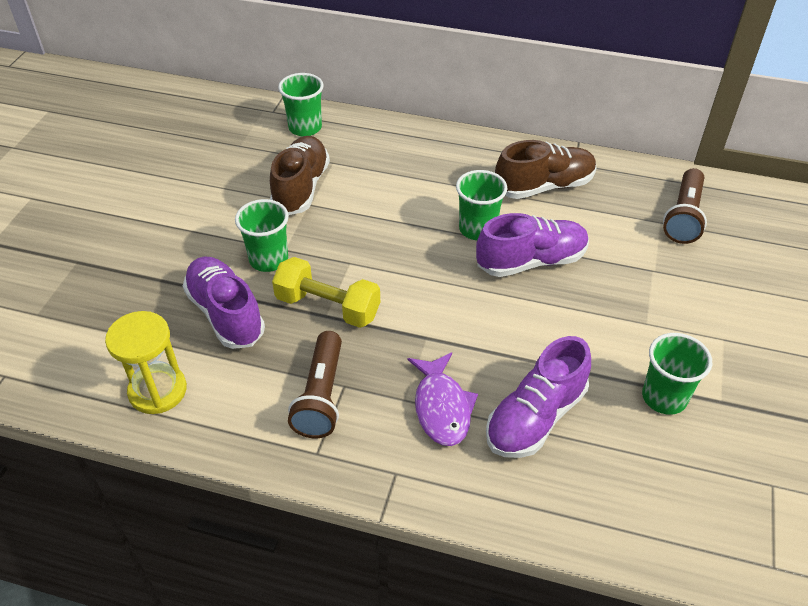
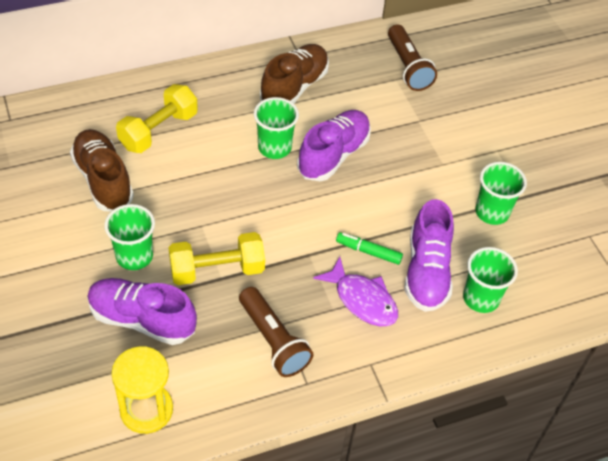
camera: 40 degrees left, 5 degrees up
green cup [278,73,324,137] -> green cup moved to [463,247,518,313]
none -> yellow dumbbell [116,84,198,153]
none -> green marker [336,232,403,265]

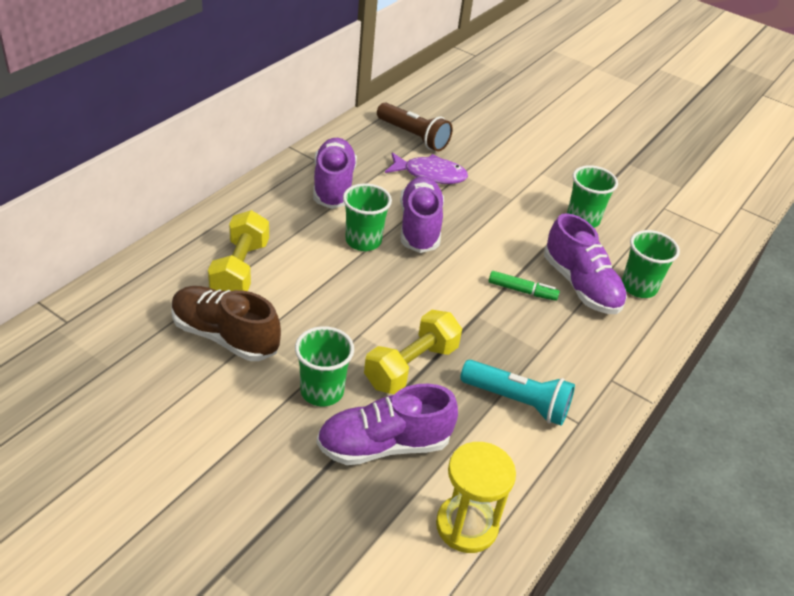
camera: 35 degrees left, 10 degrees down
brown flashlight [239,287,314,377] -> turquoise flashlight [460,360,575,426]
brown shoe [260,44,329,104] -> purple shoe [313,138,357,209]
purple fish [313,256,398,326] -> purple fish moved to [385,152,468,184]
green marker [336,232,403,265] -> green marker turned 150 degrees counterclockwise [489,271,560,301]

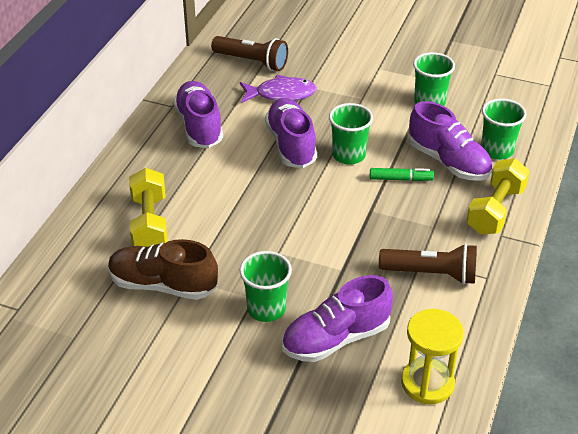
camera: 10 degrees left, 0 degrees up
green cup [343,183,392,251] -> green cup moved to [329,103,373,165]
yellow dumbbell [364,310,462,394] -> yellow dumbbell moved to [466,159,530,235]
turquoise flashlight [460,360,575,426] -> brown flashlight [379,244,477,285]

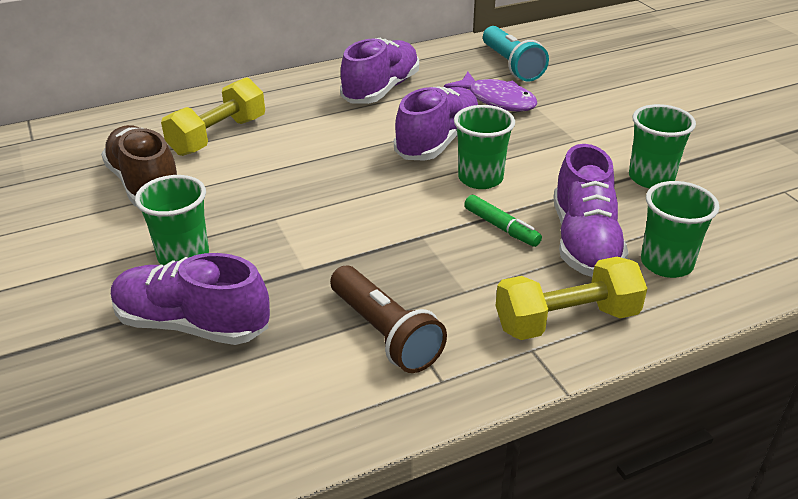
camera: 45 degrees right, 5 degrees down
brown flashlight [211,36,288,71] -> turquoise flashlight [483,26,549,82]
yellow hourglass [401,309,464,404] -> none

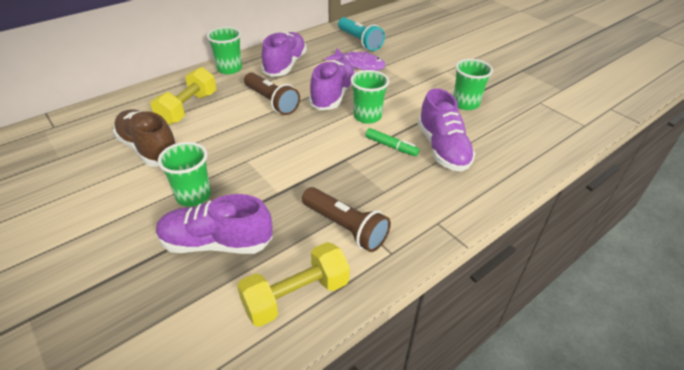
camera: 15 degrees left, 5 degrees up
yellow dumbbell [496,257,647,340] -> yellow dumbbell moved to [237,242,350,327]
green cup [641,181,719,278] -> green cup moved to [207,27,242,74]
none -> brown flashlight [244,72,300,115]

